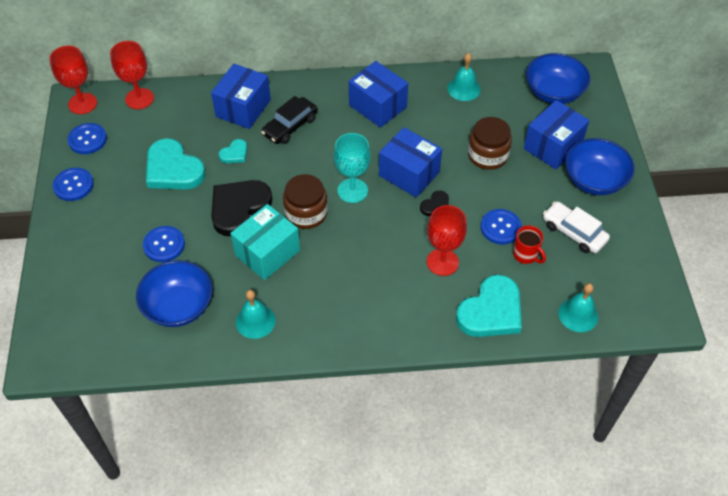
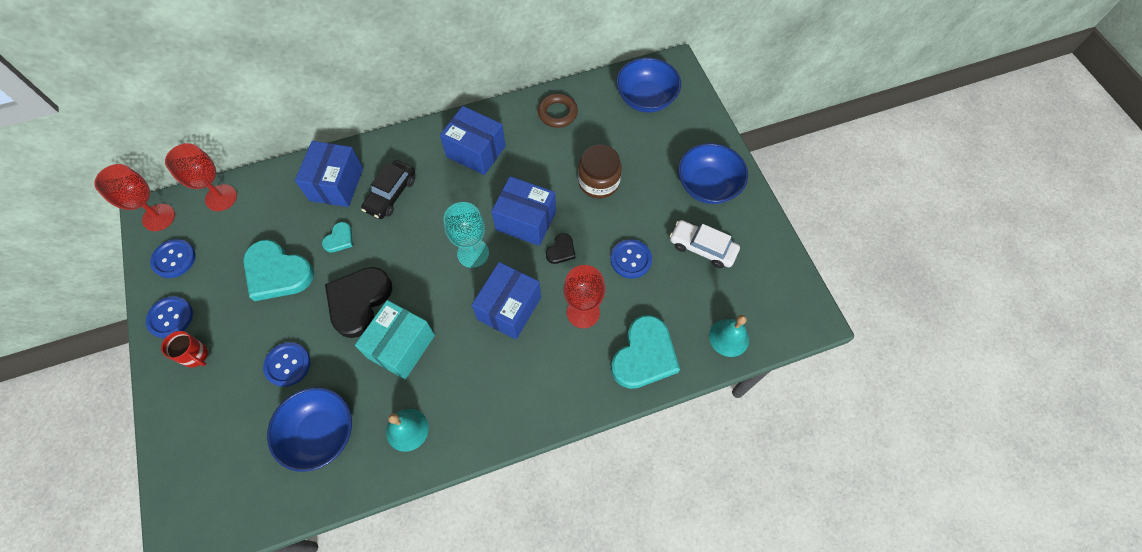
camera: 15 degrees left, 10 degrees up
brown jar [283,174,328,229] -> none
turquoise bell [448,53,481,101] -> brown ring [538,93,578,128]
red mug [513,225,546,264] -> red mug moved to [161,331,208,368]
blue box [524,100,589,169] -> blue box moved to [472,262,541,339]

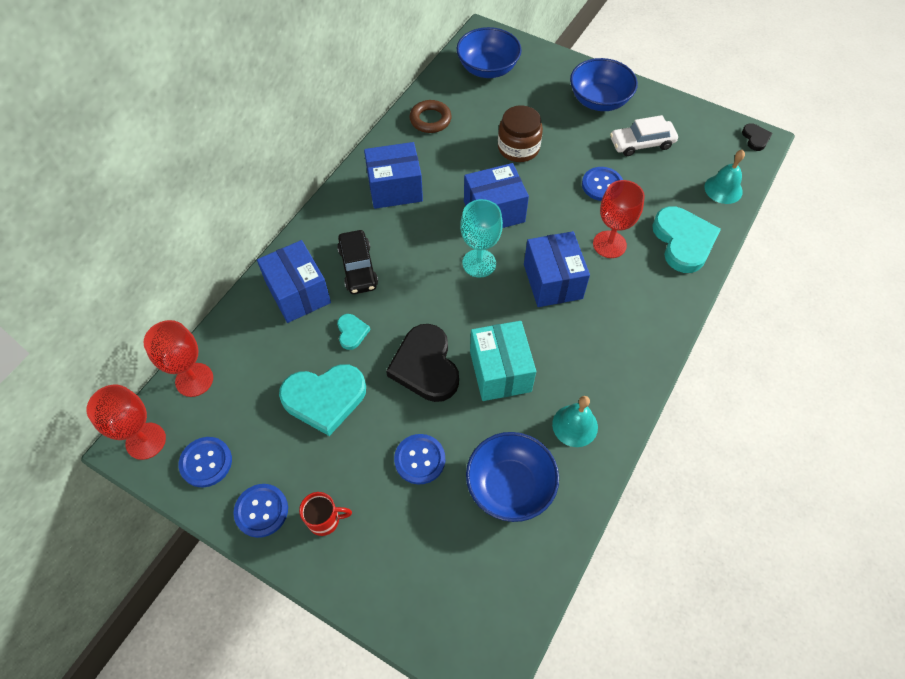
camera: 40 degrees left, 5 degrees down
black heart [546,233,575,264] -> black heart moved to [742,124,773,151]

